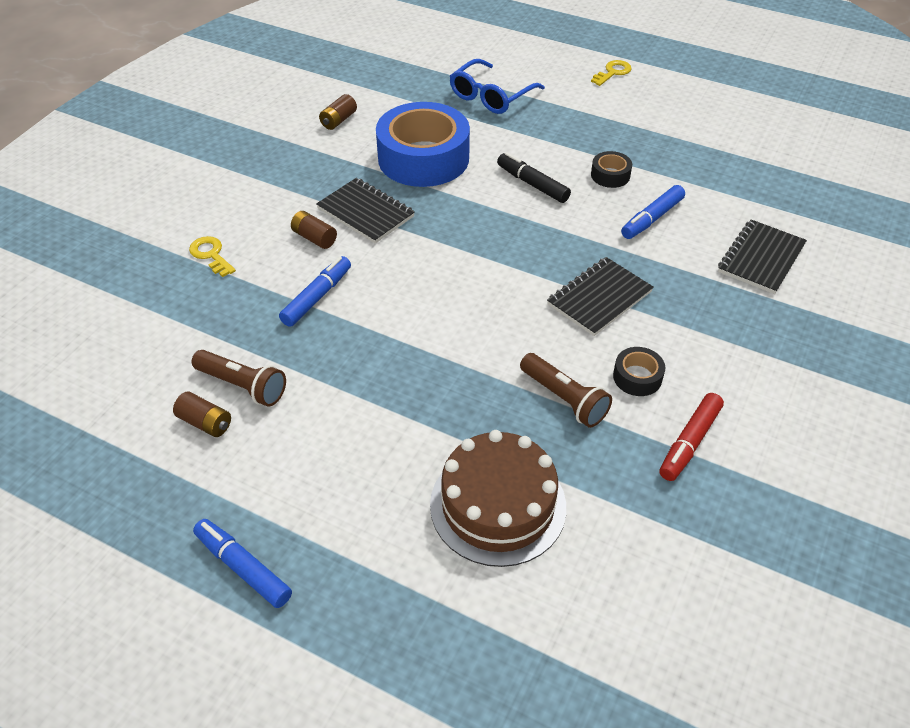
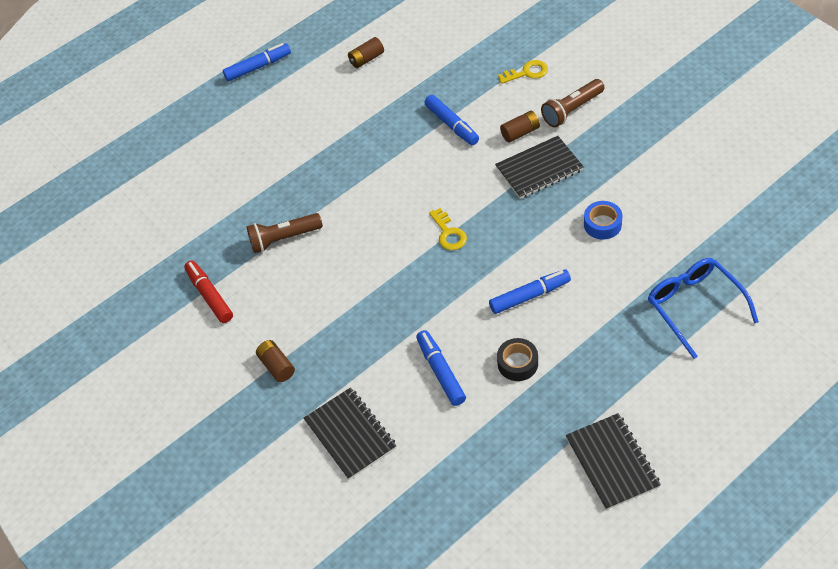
camera: 120 degrees right, 5 degrees up
brown flashlight [191,350,286,407] -> brown flashlight moved to [541,79,605,127]
brown battery [319,94,357,130] -> brown battery moved to [256,340,295,382]
blue tape [376,102,470,187] -> blue tape [584,201,622,239], size x0.42
brown cake [430,430,566,567] -> none
black marker [497,152,571,203] -> blue marker [489,269,571,314]
black notebook [547,257,654,336] -> black notebook moved to [566,413,661,510]
yellow key [591,60,632,86] -> yellow key moved to [429,208,467,250]
black tape [613,347,665,396] -> none

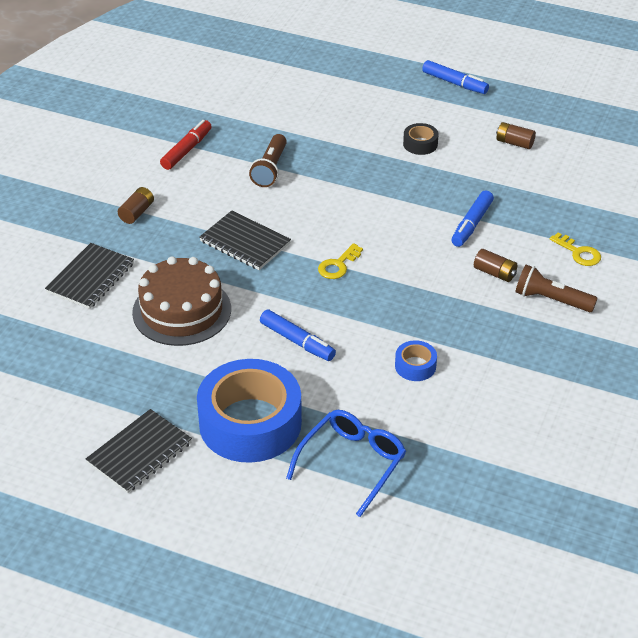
camera: 55 degrees right, 10 degrees down
brown flashlight [247,213,323,253] -> brown flashlight turned 120 degrees counterclockwise [249,134,287,187]
blue marker [416,330,466,406] -> brown cake [132,256,231,346]
black notebook [495,136,584,199] -> black notebook moved to [199,211,291,270]
black tape [497,338,538,381] -> black tape moved to [403,123,439,155]
none -> blue tape [197,359,302,463]

